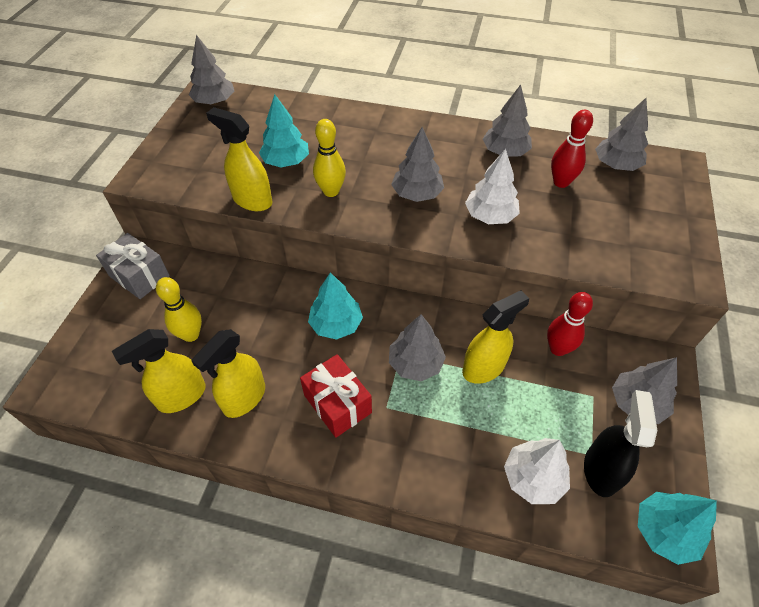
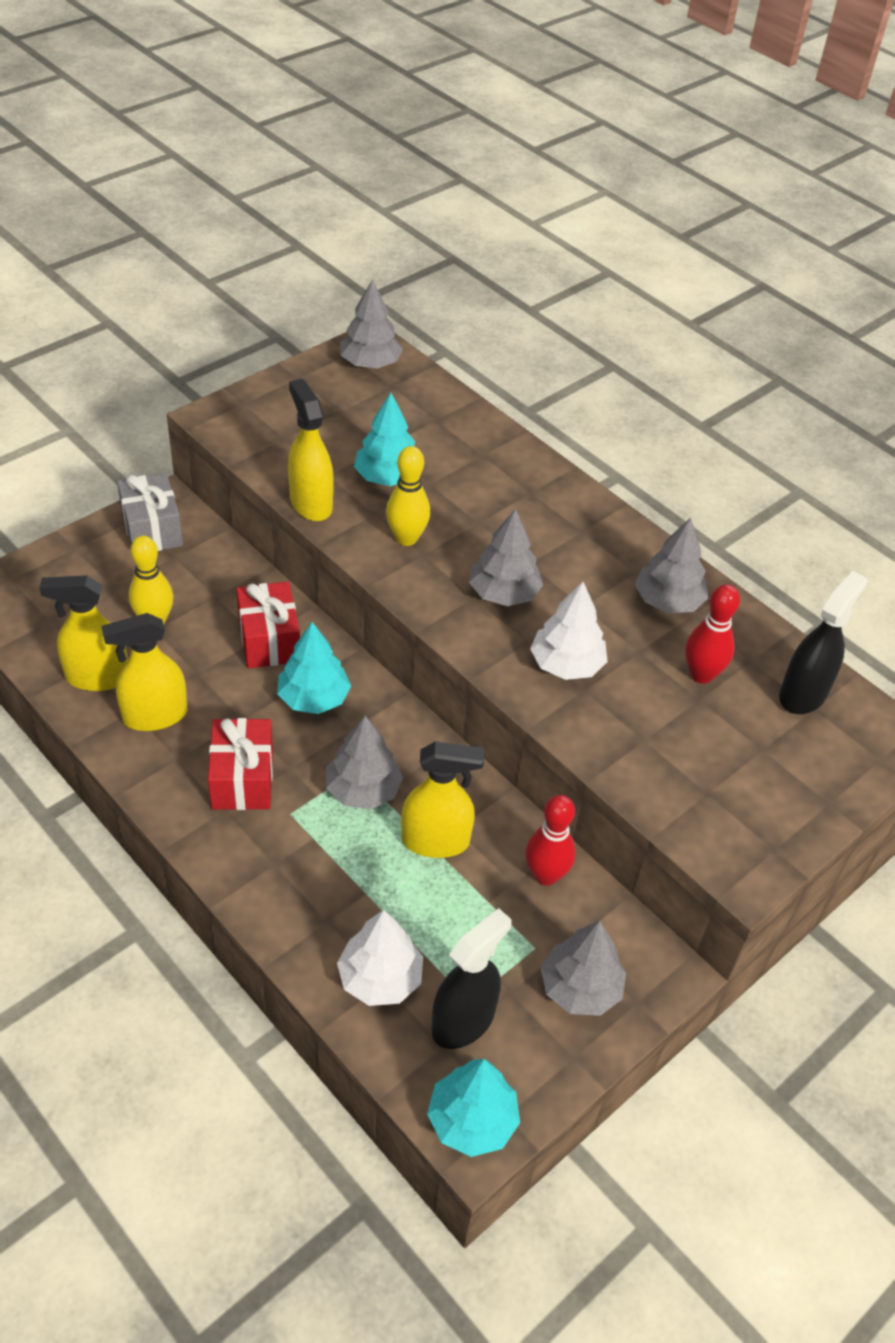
camera: 30 degrees right, 5 degrees down
grey tree [595,98,648,171] -> black spray bottle [779,571,867,714]
none -> red gift [236,581,300,668]

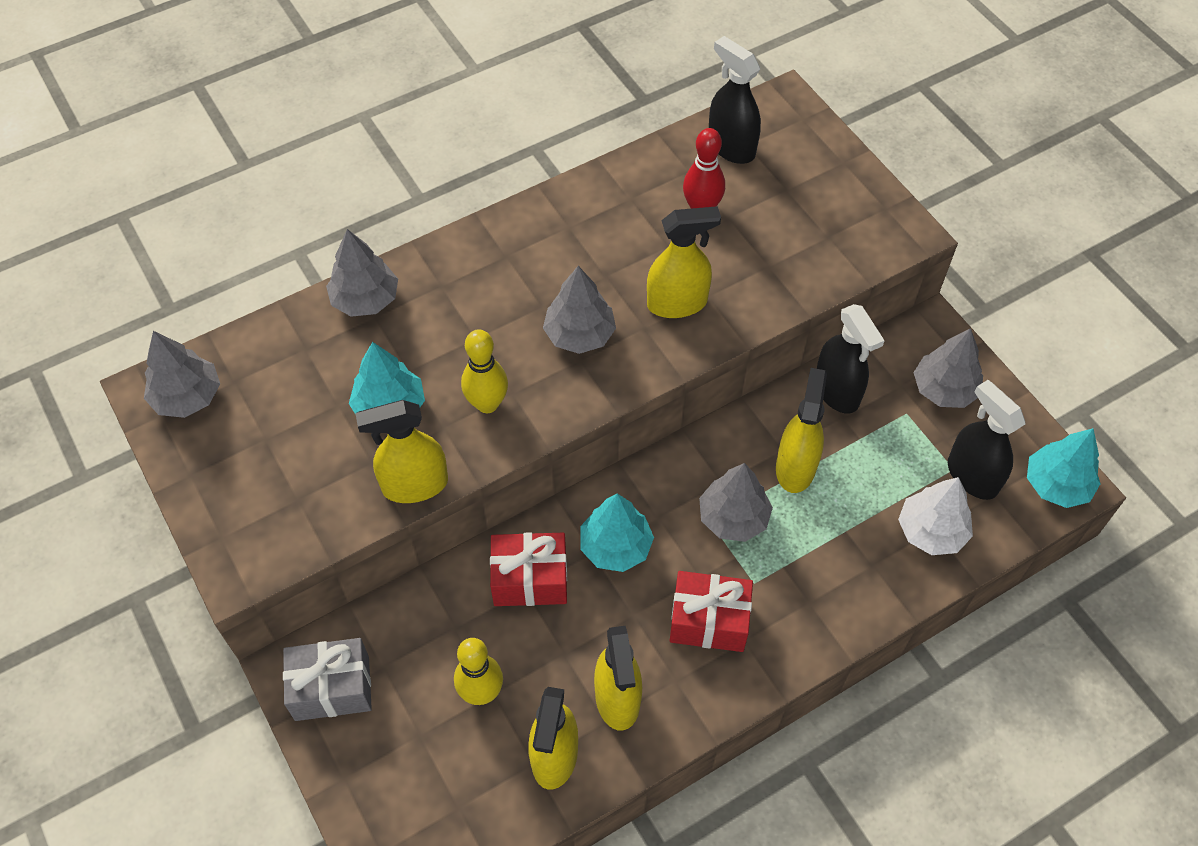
camera: 75 degrees left, 10 degrees up
red bowling pin [525,795,576,886] -> black spray bottle [817,304,885,414]
white tree [530,582,608,680] -> yellow spray bottle [647,206,721,318]
grey tree [635,518,708,613] -> grey tree moved to [326,229,398,317]

